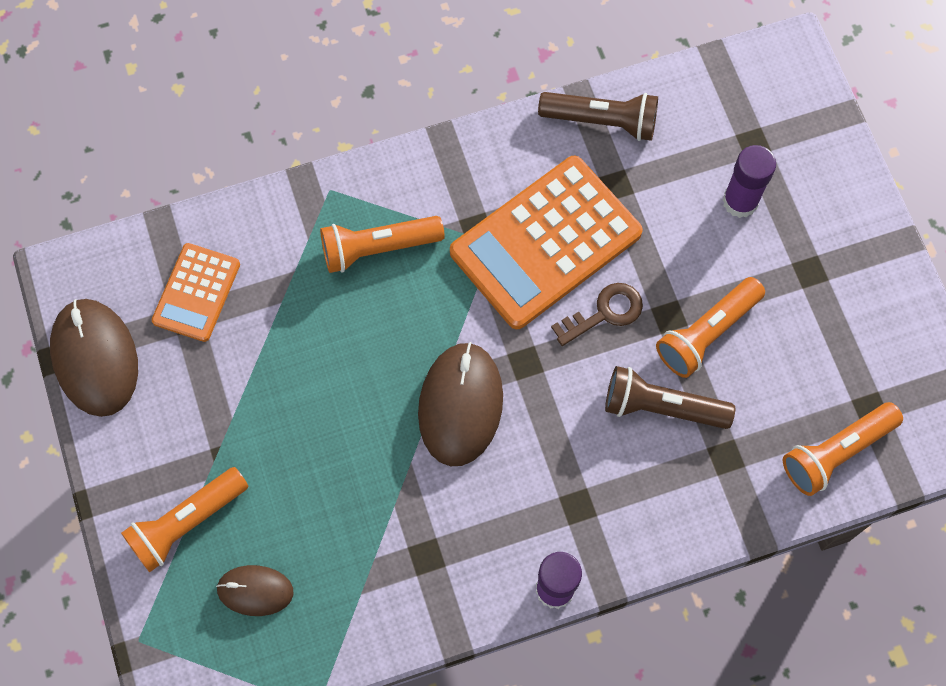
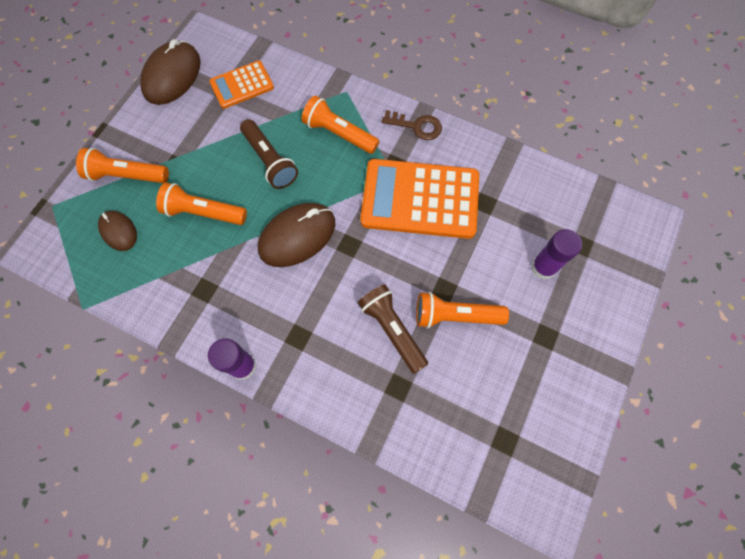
camera: 45 degrees right, 0 degrees up
brown flashlight [538,92,658,141] -> brown flashlight moved to [240,119,298,189]
brown key [551,283,643,346] -> brown key moved to [382,110,442,140]
orange flashlight [783,402,903,496] -> orange flashlight moved to [156,182,247,225]

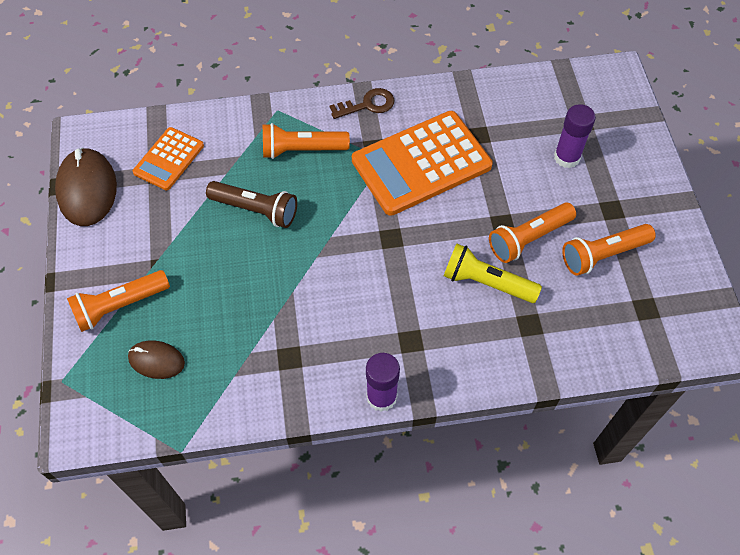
camera: 35 degrees left, 10 degrees down
orange flashlight [156,182,247,225] -> orange flashlight moved to [562,224,656,276]
brown mouse [258,203,335,267] -> none
brown flashlight [358,284,428,374] -> yellow flashlight [444,243,542,303]

